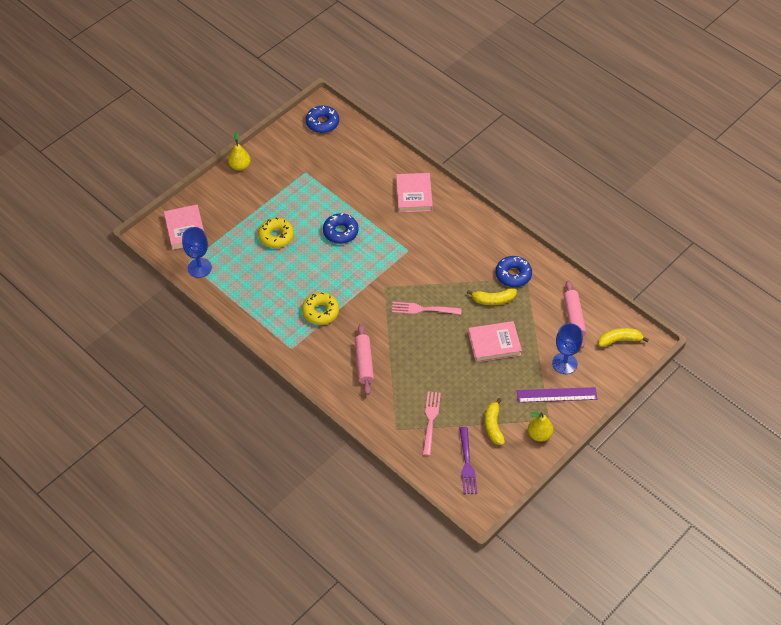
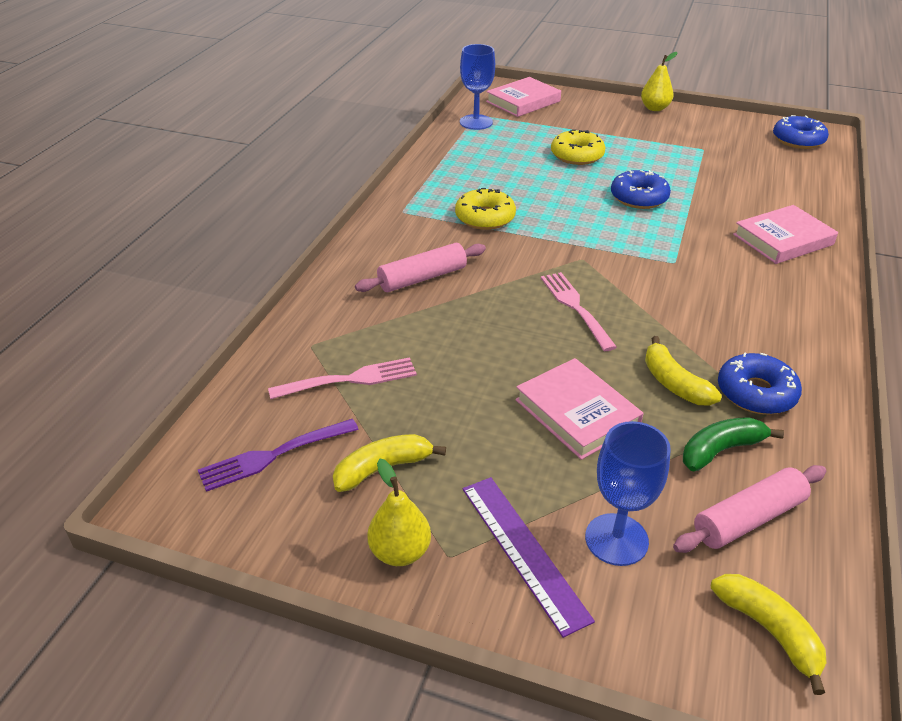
camera: 65 degrees right, 15 degrees down
none -> green banana [683,417,784,471]

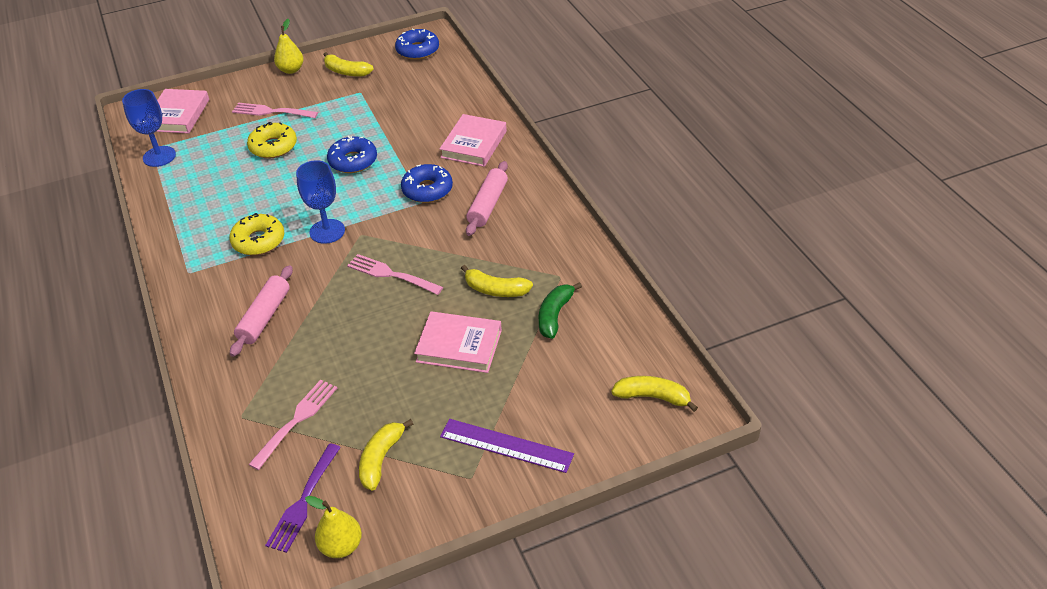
camera: 40 degrees left, 5 degrees up
yellow pear [367,459,431,566] -> yellow pear moved to [305,496,362,558]
blue goblet [585,421,671,566] -> blue goblet moved to [296,160,345,244]
pink rolling pin [673,465,826,553] -> pink rolling pin moved to [466,161,508,236]
blue donut [718,352,802,415] -> blue donut moved to [401,164,453,203]
none -> pink fork [232,103,318,118]
none -> yellow banana [323,52,373,77]

